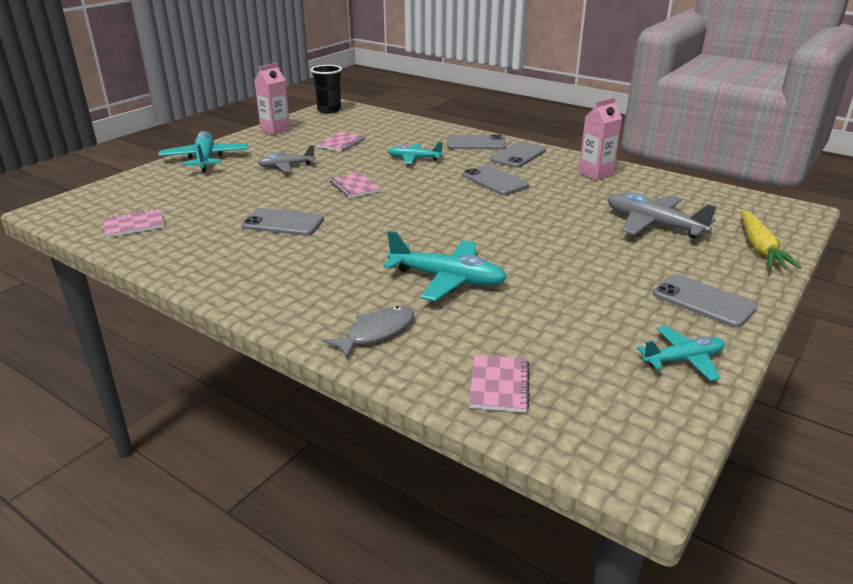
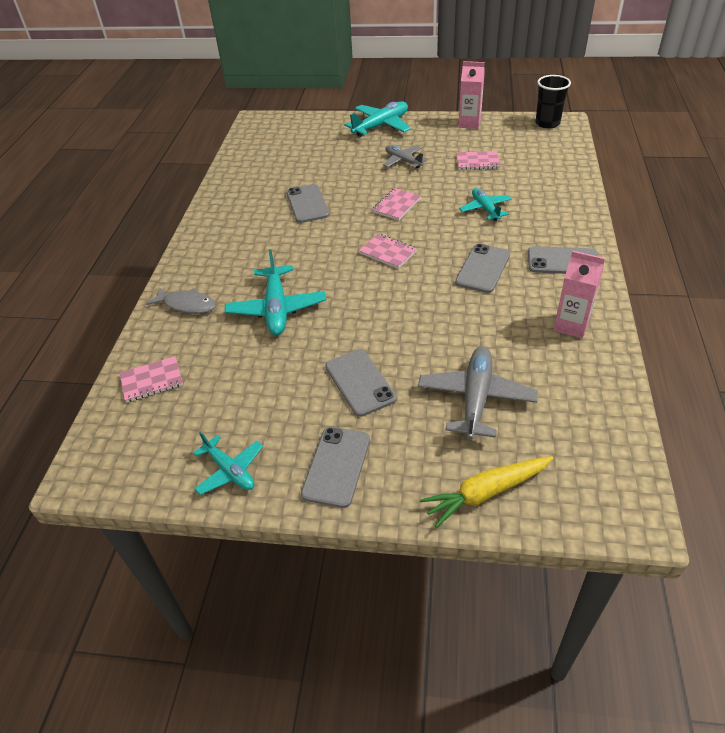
camera: 65 degrees right, 15 degrees up
pink notebook [103,208,165,238] -> pink notebook moved to [359,234,417,269]
grey phone [447,135,506,150] -> grey phone moved to [325,349,397,417]

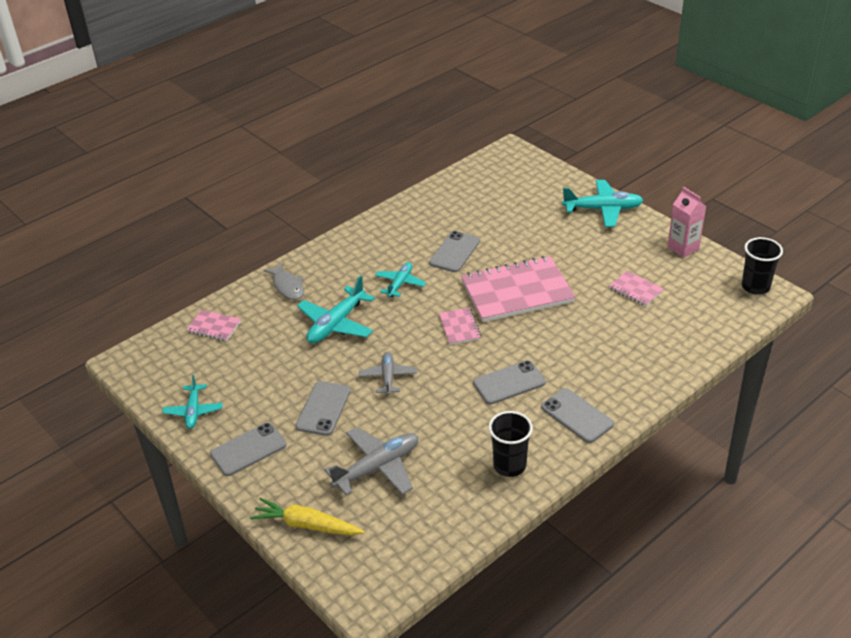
camera: 40 degrees right, 5 degrees down
pink notebook [372,188,421,220] -> pink notebook [461,256,575,322], size x2.19
grey plane [383,145,428,168] -> grey plane moved to [359,352,417,395]
turquoise plane [459,188,512,221] -> turquoise plane moved to [375,262,426,297]
pink carton [554,251,605,338] -> black cup [488,411,533,477]

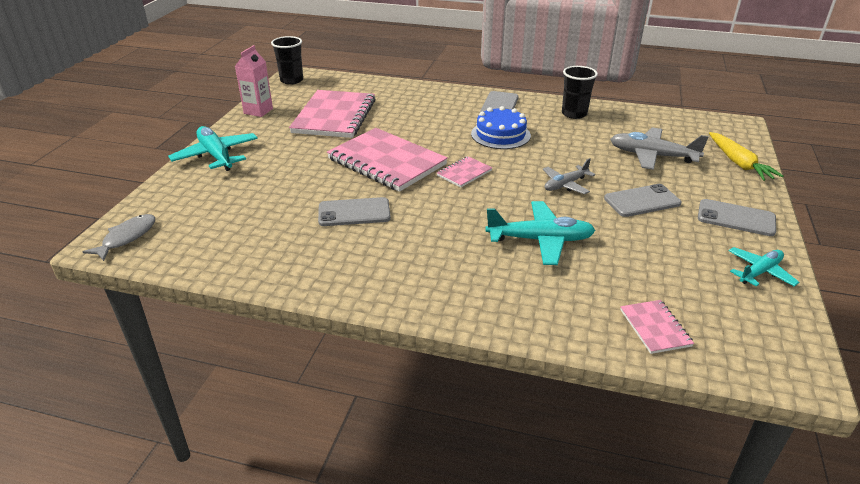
camera: 125 degrees left, 5 degrees down
grey fish [264,263,304,300] -> grey fish moved to [83,214,155,261]
turquoise plane [375,262,426,297] -> none
grey phone [473,360,546,405] -> blue cake [471,106,531,149]
pink notebook [609,271,664,306] -> pink notebook [289,90,376,138], size x2.19

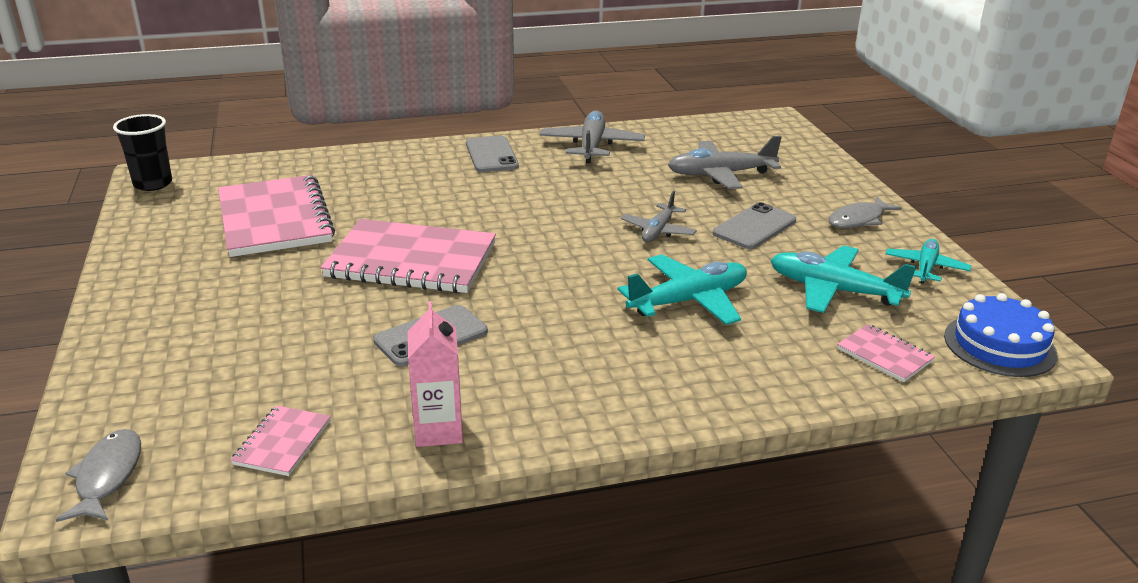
camera: 30 degrees left, 5 degrees down
turquoise plane [168,126,258,171] -> turquoise plane moved to [771,245,916,313]
pink carton [235,45,273,117] -> pink carton moved to [408,301,463,447]
pink notebook [437,156,492,187] -> pink notebook moved to [231,405,331,476]
blue cake [471,106,531,149] -> blue cake moved to [944,293,1058,377]
black cup [562,66,598,119] -> grey plane [540,110,645,163]
grey phone [698,199,776,236] -> grey fish [829,197,902,228]
yellow carrot [709,132,784,181] -> none

